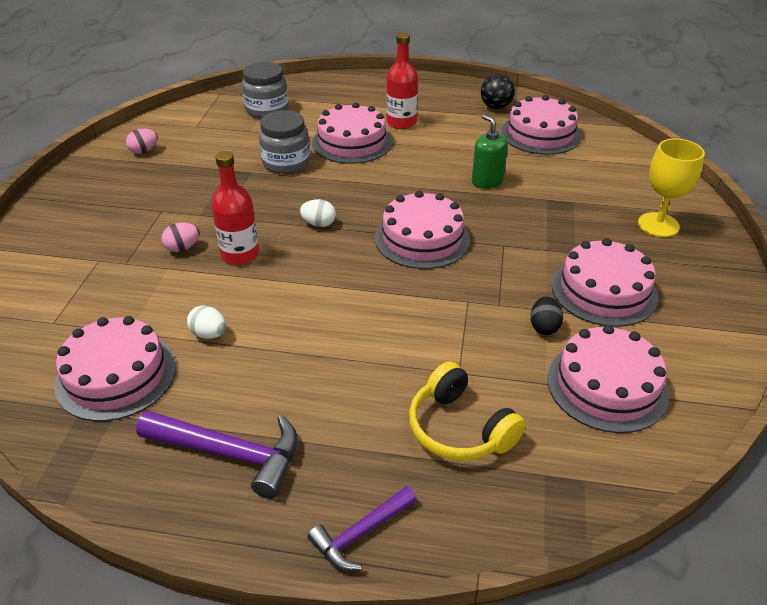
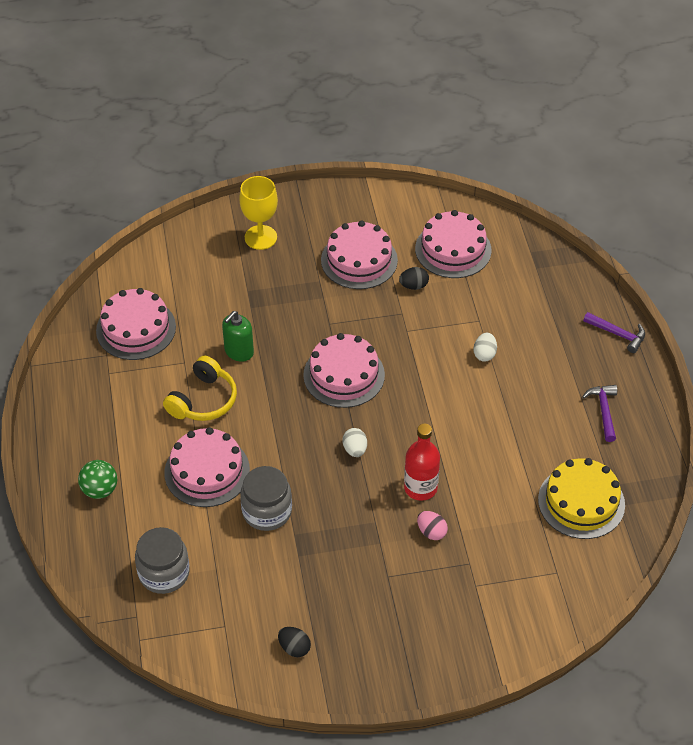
camera: 110 degrees left, 10 degrees up
pink cake [54,316,176,421] -> yellow cake [538,458,625,539]
pink egg [126,129,158,154] -> black egg [278,627,311,657]
purple hammer [136,410,298,499] -> purple hammer [582,385,617,442], size x0.63
white egg [187,305,226,339] -> white egg moved to [473,333,497,362]
red bottle [386,33,418,129] -> none
yellow headphones [409,362,526,461] -> yellow headphones moved to [163,355,237,421]
black ball [481,74,515,109] -> none
none -> green ball [78,460,117,499]

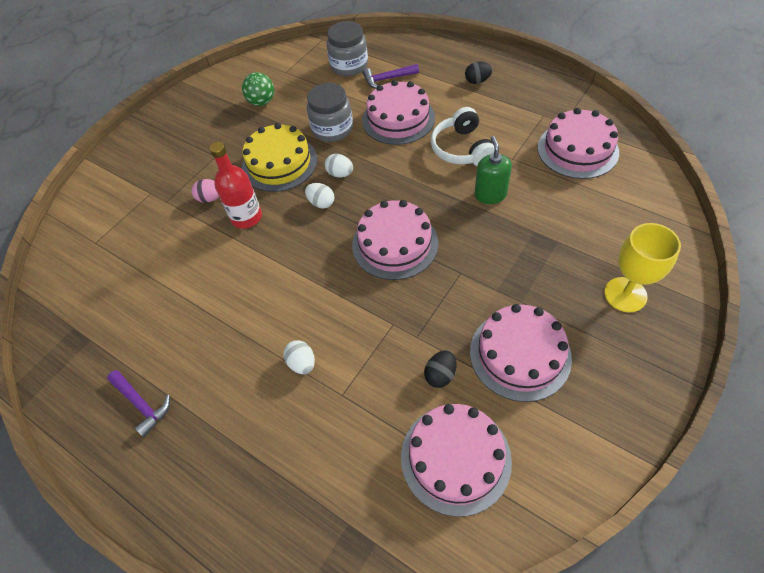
camera: 140 degrees right, 5 degrees up
green ball [78,460,117,499] -> green ball moved to [242,72,274,106]
yellow headphones [163,355,237,421] -> white headphones [431,107,494,166]
black egg [278,627,311,657] -> black egg moved to [465,62,493,84]
yellow cake [538,458,625,539] -> yellow cake moved to [242,123,317,192]
purple hammer [583,312,645,353] -> purple hammer moved to [363,64,419,89]
none -> white egg [325,154,353,177]

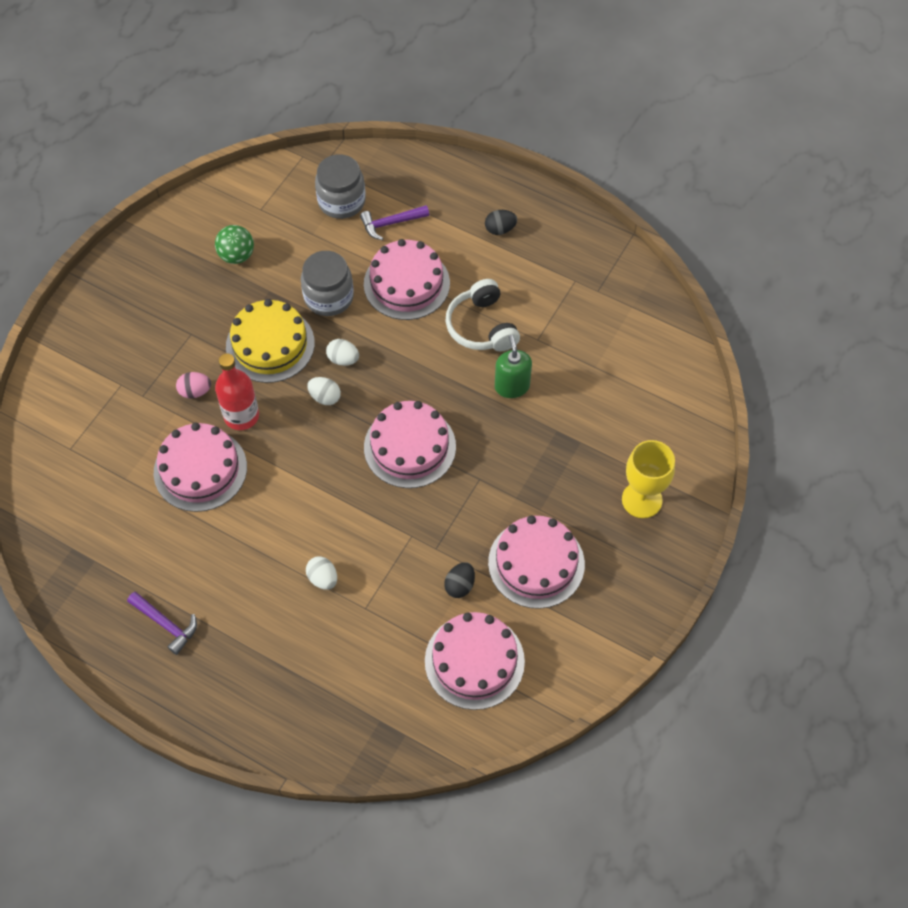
camera: 10 degrees left, 5 degrees up
pink cake [538,108,619,179] -> pink cake moved to [154,423,247,512]

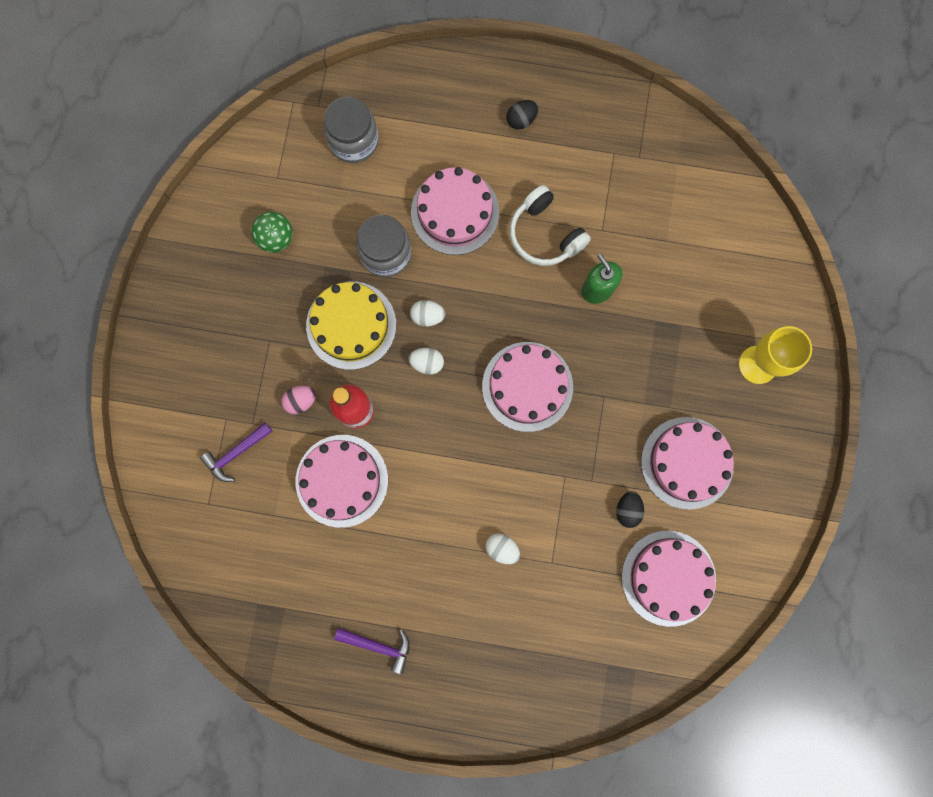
camera: 20 degrees left, 20 degrees up
purple hammer [360,205,429,241] -> purple hammer moved to [200,422,272,482]

